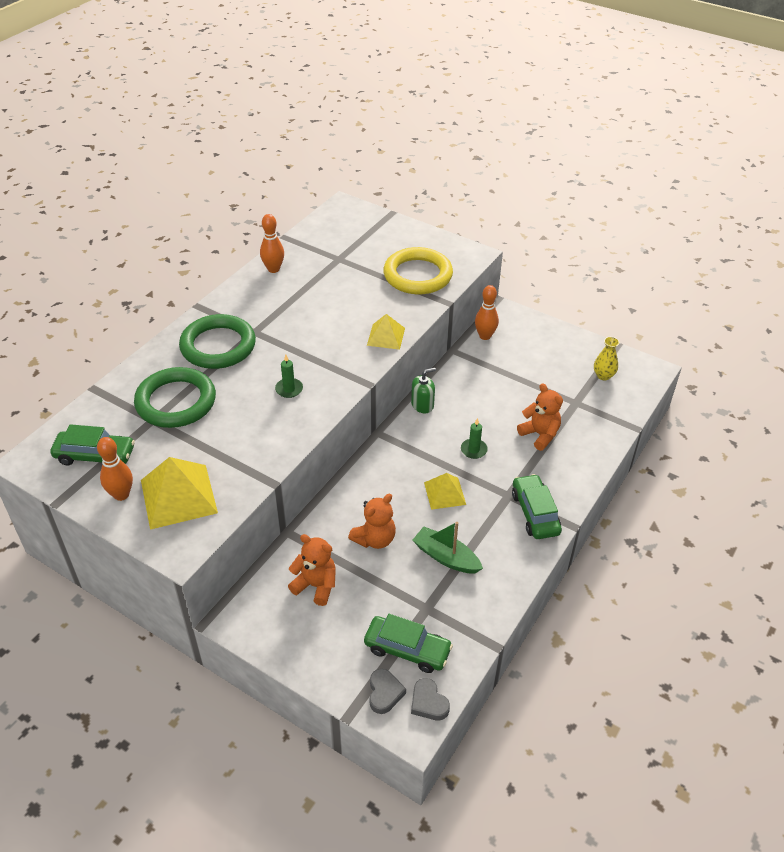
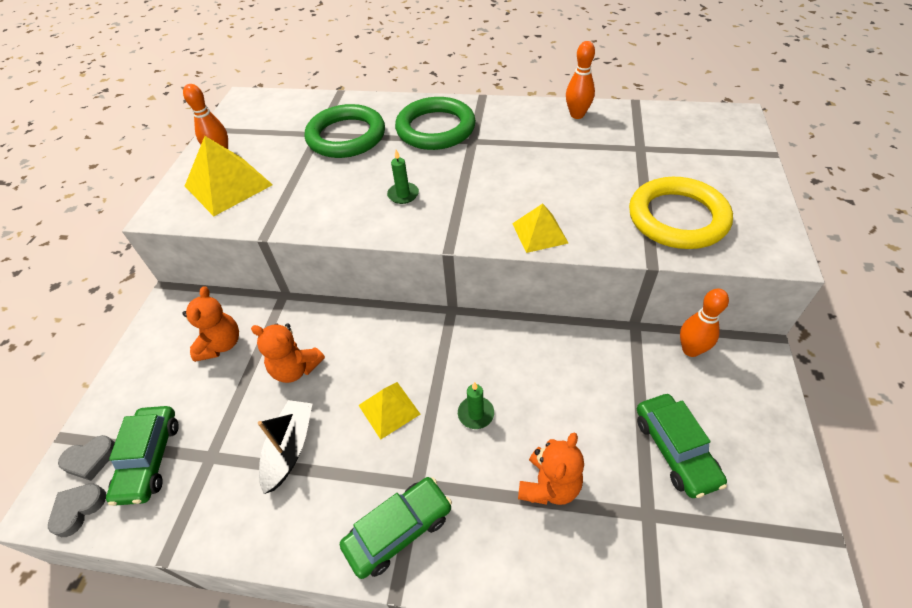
camera: 70 degrees right, 5 degrees up
green car [50,424,135,466] -> green car moved to [637,394,727,498]
green soap dispenser [411,368,436,413] -> none
green boat [413,522,483,573] -> black boat [258,400,312,494]
yellow vase [594,337,620,380] -> none

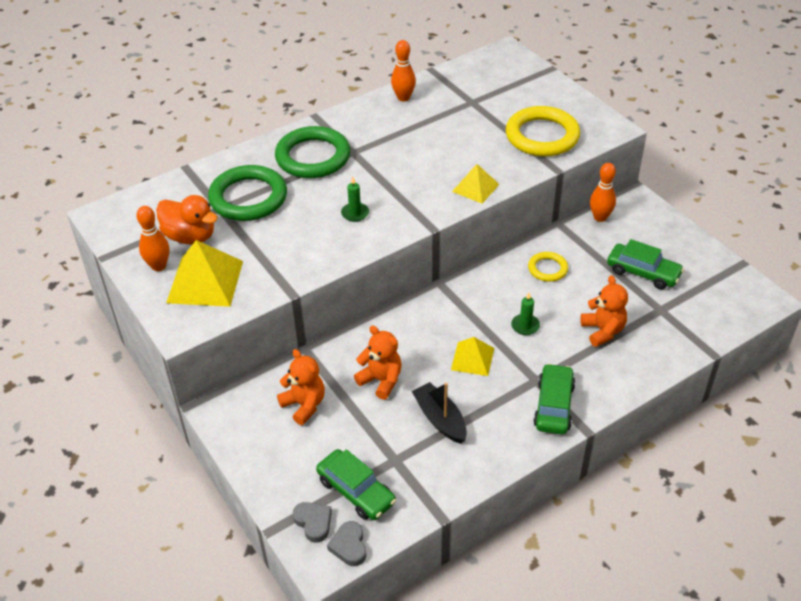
camera: 45 degrees left, 5 degrees down
grey heart [58,435,115,481] -> grey heart turned 60 degrees counterclockwise [293,502,332,543]
orange teddy bear [251,324,325,383] -> orange teddy bear turned 120 degrees counterclockwise [354,326,402,400]
none -> orange duck [156,195,218,245]
none -> yellow ring [528,252,568,282]

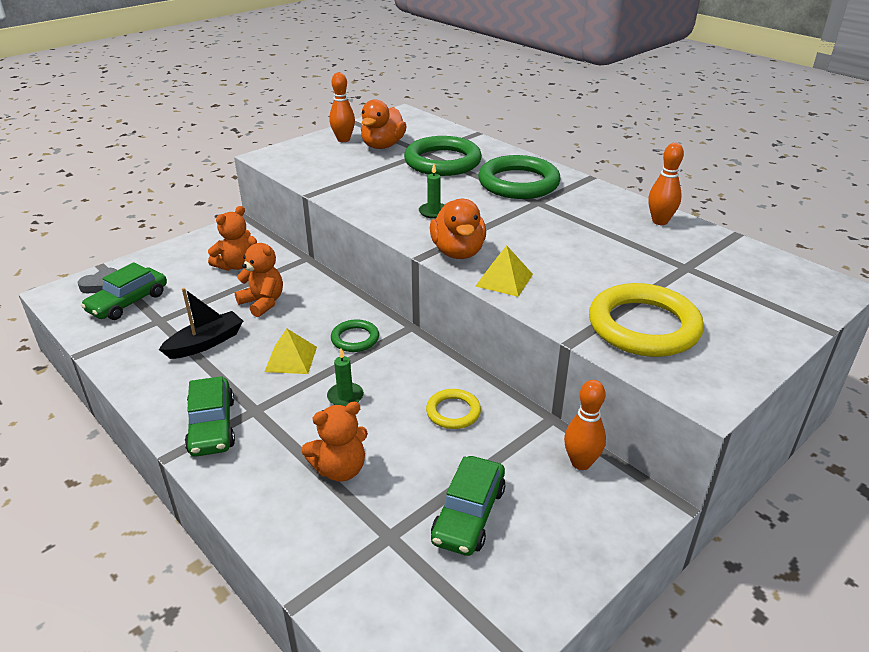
camera: 80 degrees right, 10 degrees down
yellow pyramid [166,240,243,307] -> none
grey heart [327,521,366,566] -> none
orange teddy bear [354,326,402,400] -> orange teddy bear turned 75 degrees counterclockwise [235,236,283,317]
green car [533,363,575,434] -> green car turned 75 degrees clockwise [185,376,235,457]
none -> green ring [331,319,379,352]
none -> orange duck [430,199,486,259]

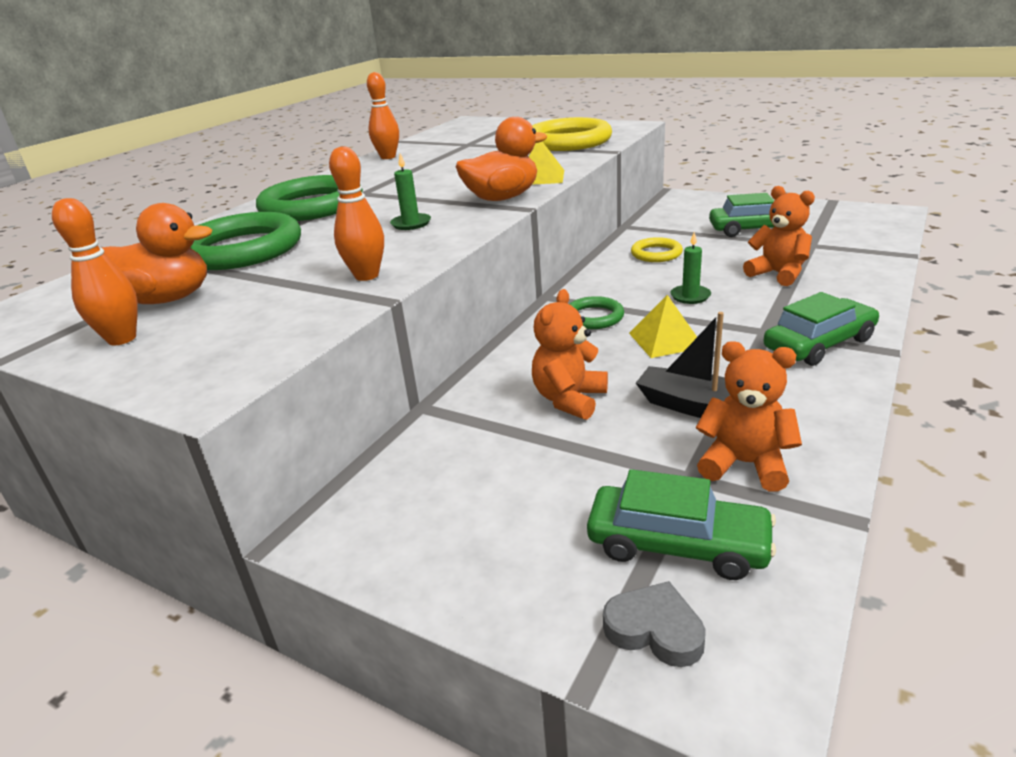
camera: 105 degrees left, 5 degrees down
orange teddy bear [208,206,251,271] -> orange teddy bear moved to [696,341,802,492]
orange bowling pin [564,380,606,470] -> orange bowling pin moved to [329,146,384,281]

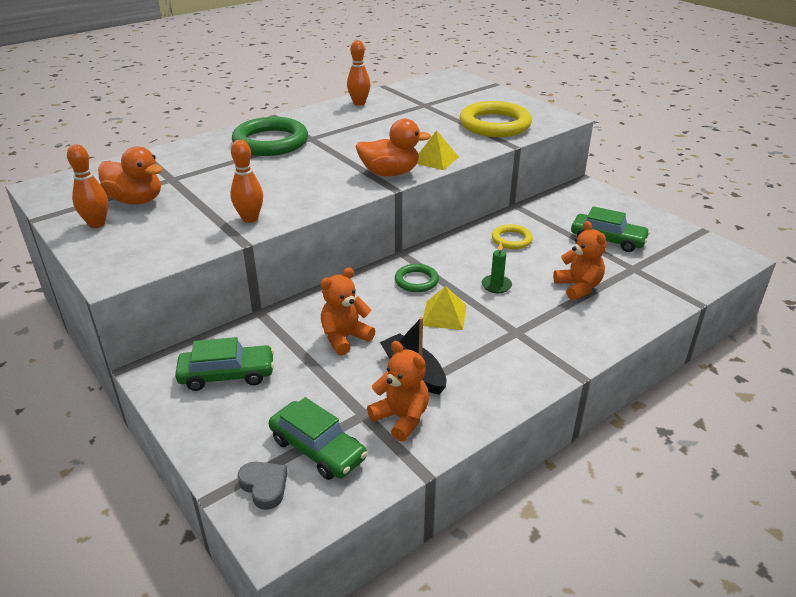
camera: 20 degrees right, 5 degrees up
green ring [190,212,301,270] -> none
green candle [390,153,431,230] -> none
green car [763,292,879,366] -> green car moved to [175,337,274,391]

